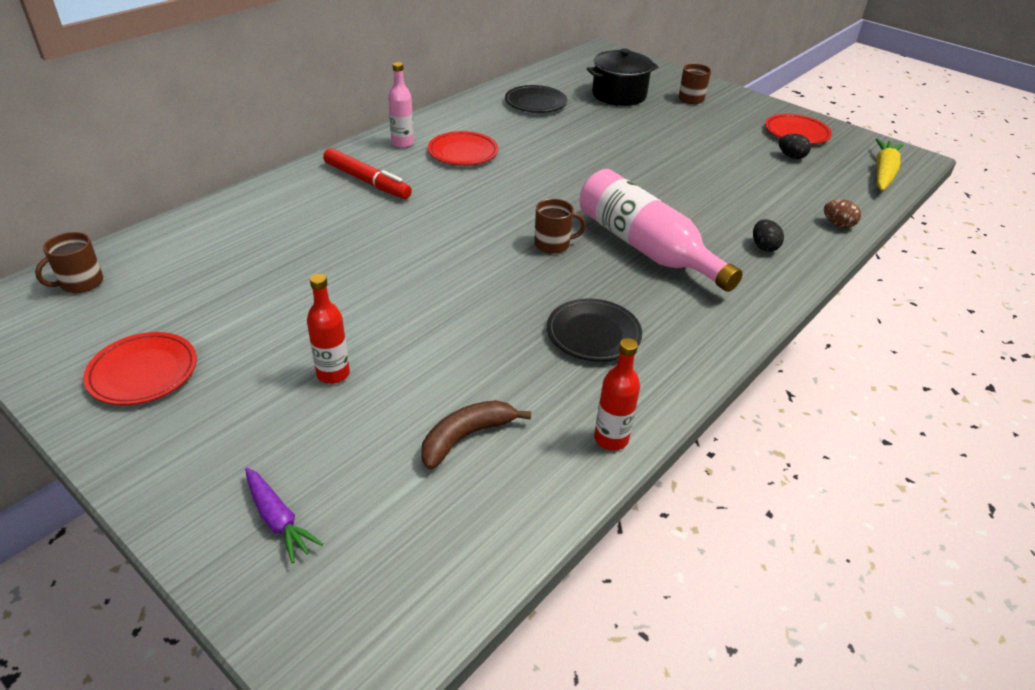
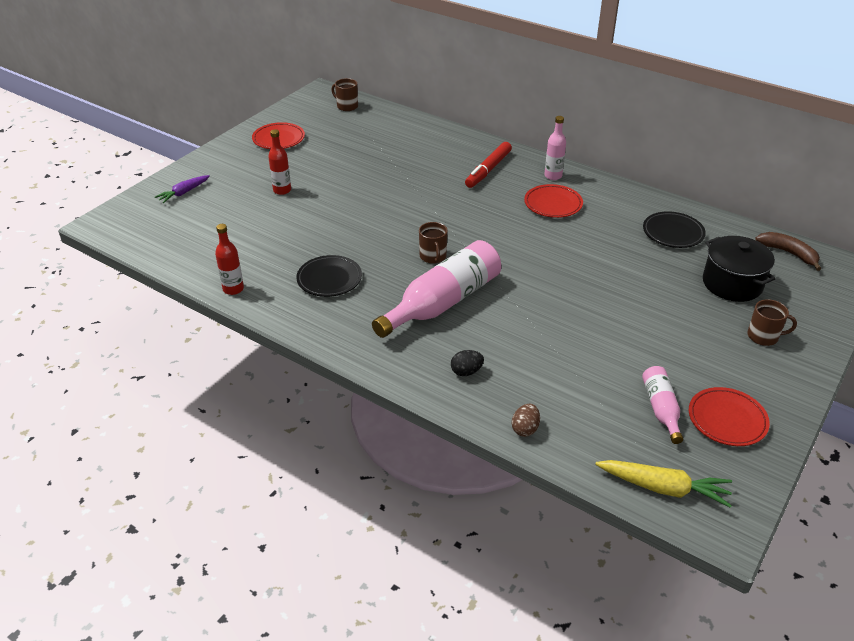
camera: 85 degrees right, 0 degrees up
brown banana [421,400,531,469] -> brown banana moved to [755,232,821,271]
black egg [779,134,811,159] -> pink bottle [642,366,683,444]

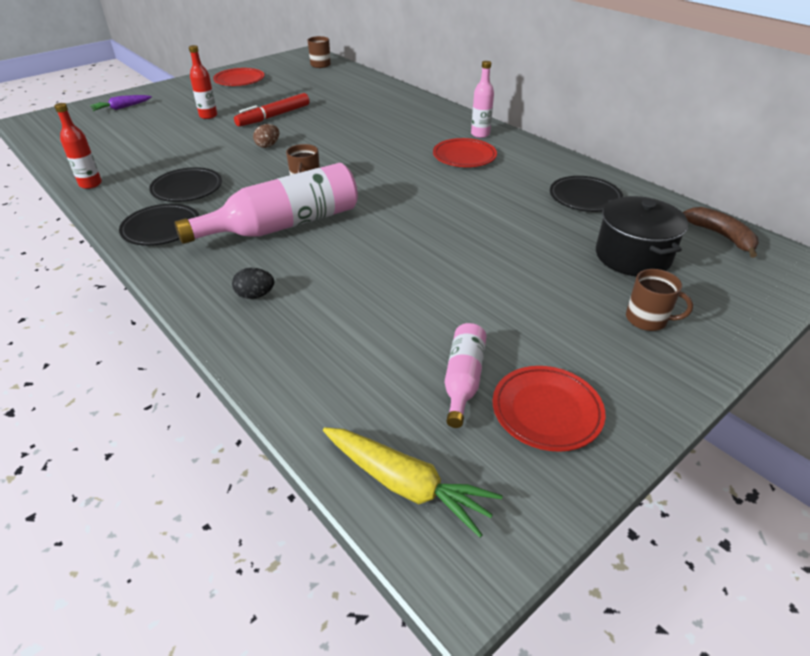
camera: 15 degrees right, 0 degrees up
red marker [465,142,512,188] -> red marker moved to [234,93,310,127]
brown egg [512,404,540,437] -> brown egg moved to [253,124,279,148]
none -> black plate [119,204,199,246]

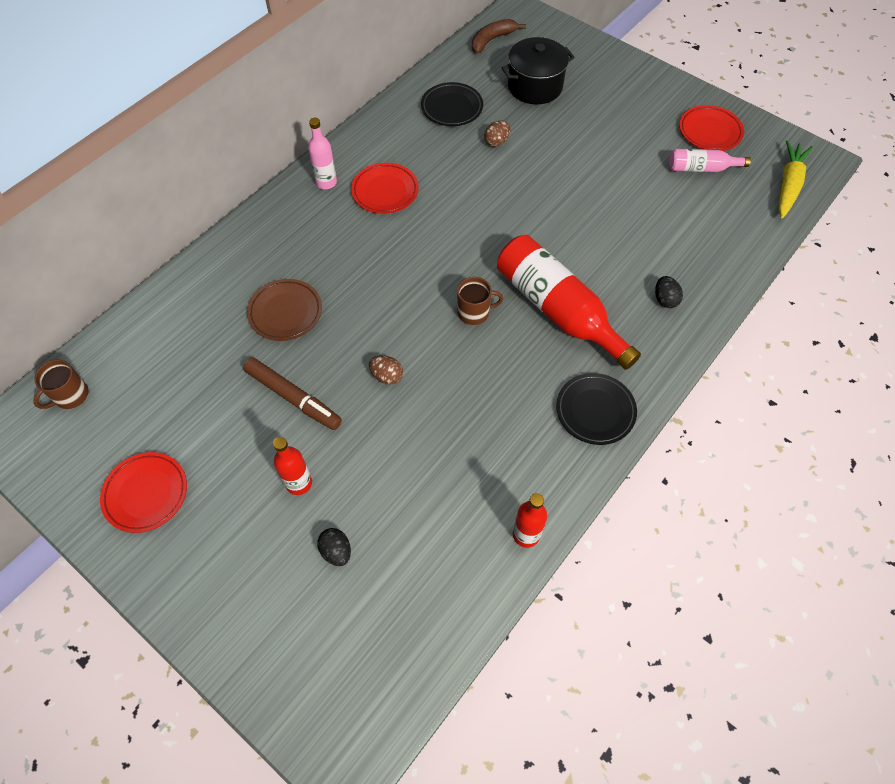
camera: 100 degrees left, 20 degrees up
purple carrot [90,95,152,111] -> none
black plate [149,167,222,202] -> none
pink bottle [174,163,358,244] -> red bottle [497,235,641,370]
red marker [234,93,310,127] -> brown marker [243,357,342,430]
brown mug [626,269,693,331] -> none
none -> brown plate [247,279,322,341]
none -> black egg [317,528,351,566]
none -> brown egg [484,121,510,147]

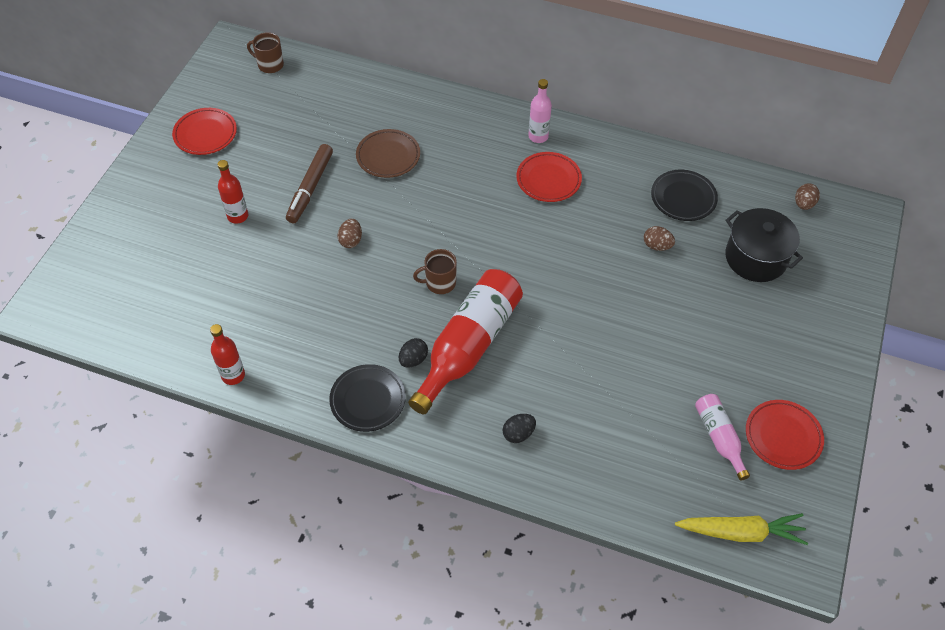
camera: 70 degrees right, 5 degrees down
black egg [317,528,351,566] -> black egg moved to [399,338,428,368]
brown mug [457,277,503,325] -> brown mug turned 105 degrees clockwise [413,249,457,294]
brown banana [472,19,526,54] -> brown egg [795,183,820,210]

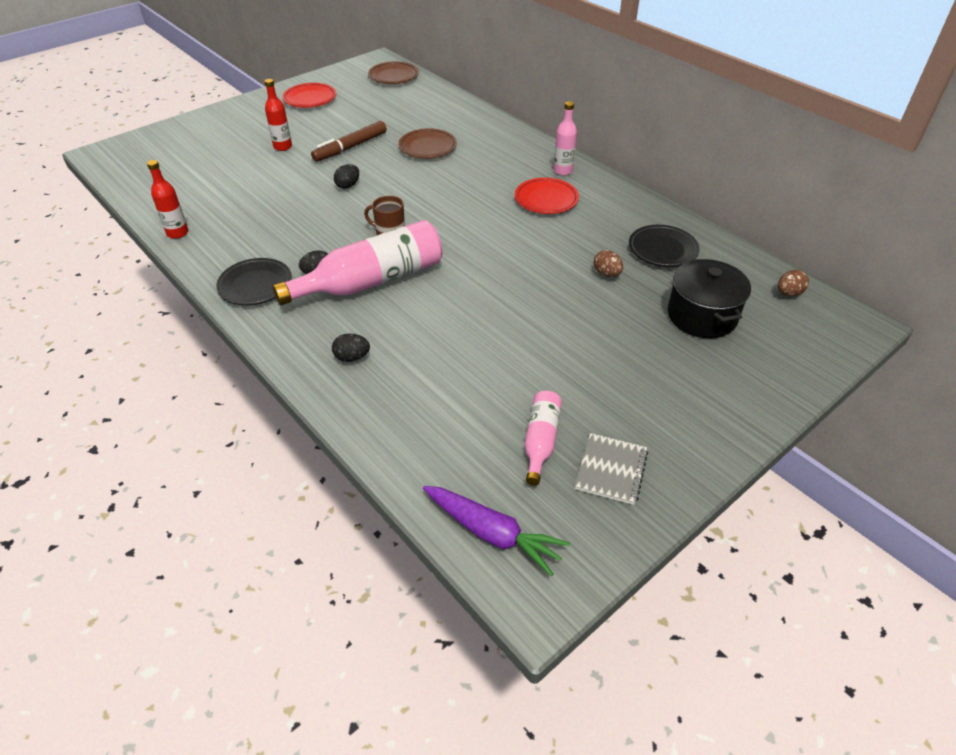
camera: 30 degrees right, 10 degrees down
brown mug [247,32,284,73] -> brown plate [368,61,419,84]
brown egg [338,219,362,248] -> black egg [334,164,359,189]
red bottle [408,269,523,414] -> pink bottle [273,220,443,305]
yellow carrot [675,513,808,545] -> purple carrot [423,486,570,576]
red plate [746,400,824,470] -> grey notebook [575,433,648,505]

